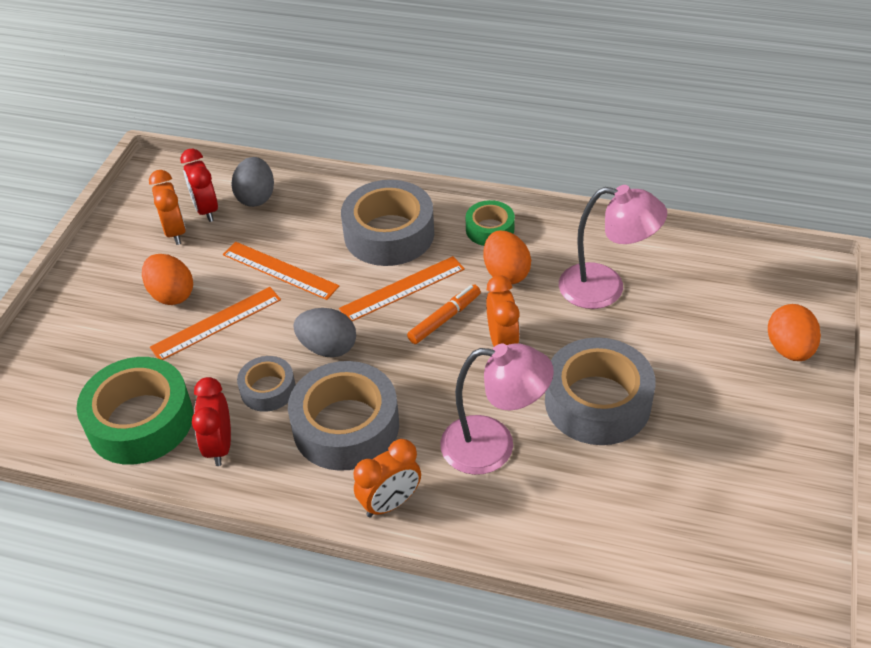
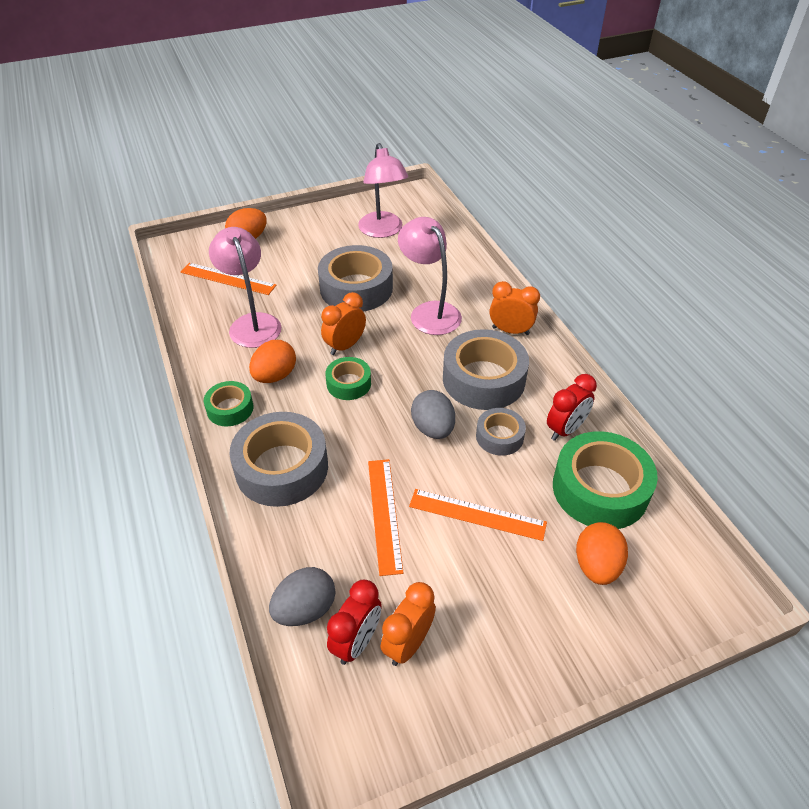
camera: 130 degrees left, 0 degrees up
orange egg [142,254,193,305] -> orange egg moved to [576,522,628,585]
orange ruler [339,256,465,321] -> orange ruler moved to [181,263,276,295]
orange marker [407,285,481,344] -> green tape [325,357,371,400]
none -> pink lamp [358,143,408,238]

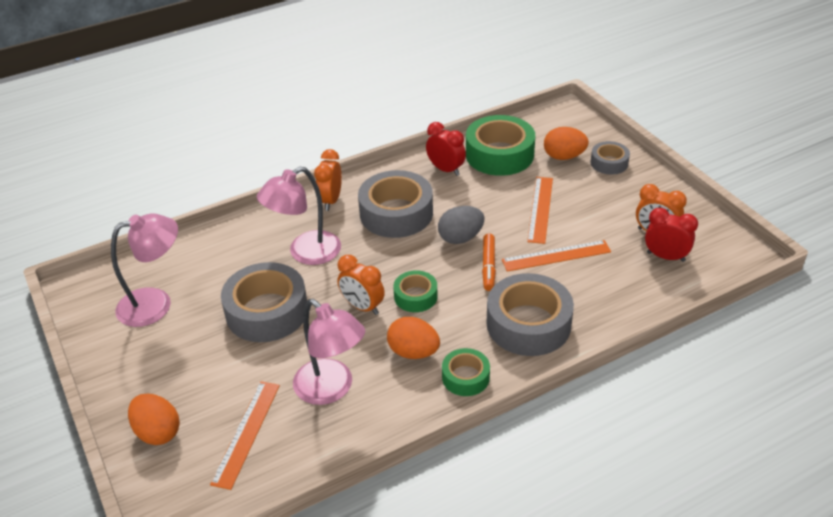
camera: 95 degrees left, 5 degrees down
pink lamp [209,227,281,348] -> pink lamp turned 105 degrees counterclockwise [293,299,365,405]
grey egg [269,567,335,626] -> none
grey tape [476,408,526,456] -> grey tape moved to [591,141,630,175]
none -> orange marker [482,234,496,291]

